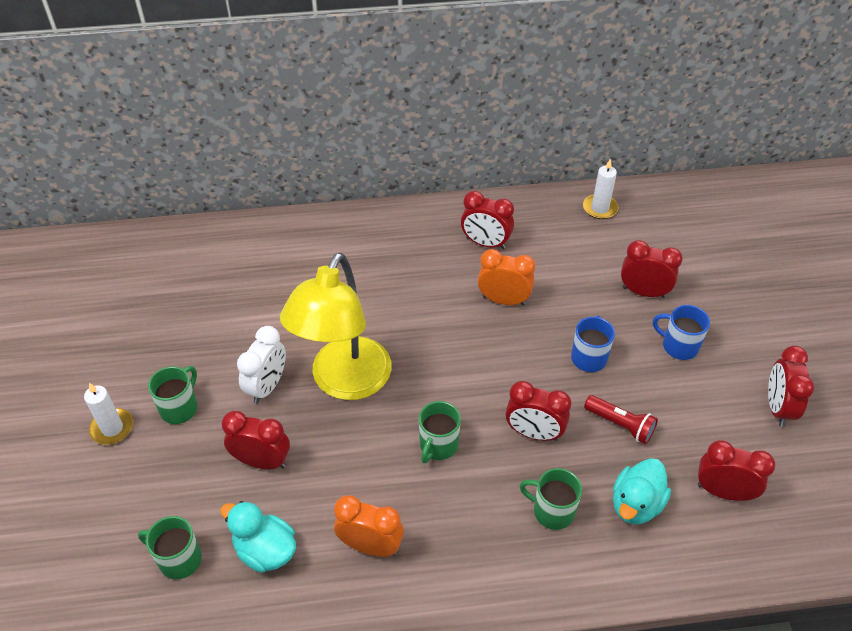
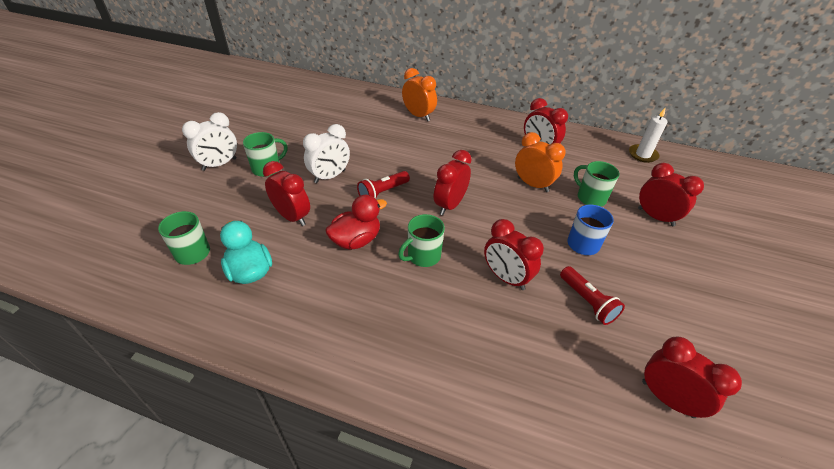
camera: 25 degrees right, 5 degrees down
white candle [84,383,133,445] -> white clock [182,112,237,171]
yellow lamp [280,253,392,400] -> red flashlight [357,171,410,199]
orange clock [334,495,404,557] -> orange clock moved to [402,68,437,121]
green mug [520,468,582,530] -> green mug moved to [574,161,619,206]
turquoise duck [613,458,671,524] -> none
blue mug [653,305,710,360] -> none
red clock [768,346,814,427] -> red clock moved to [434,150,472,215]
none -> red duck [325,195,387,250]

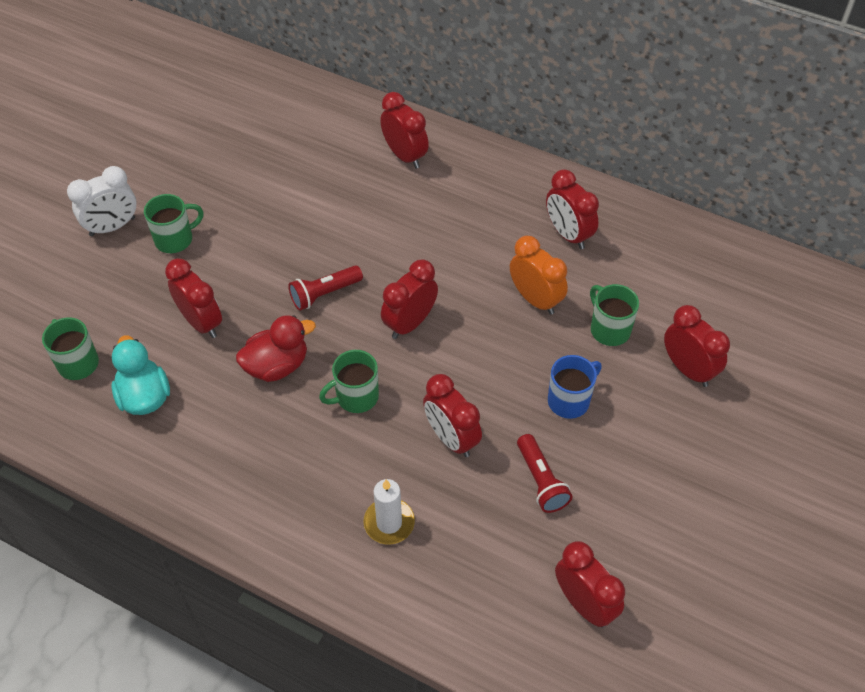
camera: 10 degrees right, 10 degrees up
white clock [303,124,350,183] -> none
orange clock [402,68,437,121] -> red clock [380,92,429,169]
white candle [629,107,668,163] -> white candle moved to [364,479,415,544]

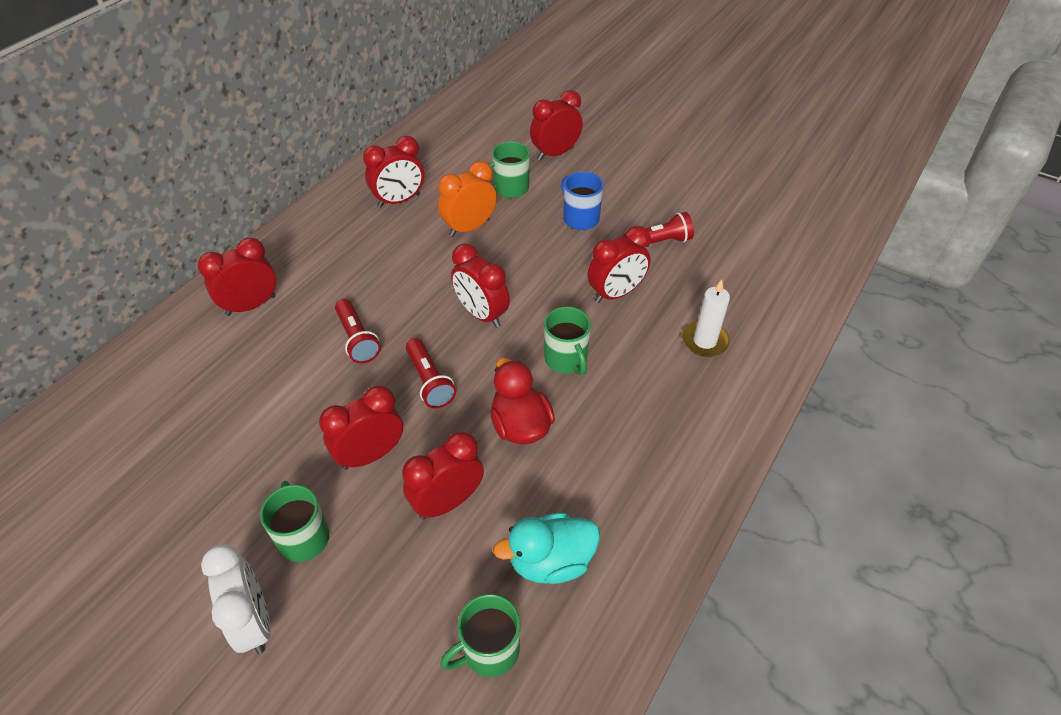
camera: 85 degrees left, 5 degrees down
red clock [555,541,625,627] -> red clock moved to [319,385,403,470]
none -> red flashlight [335,299,381,363]

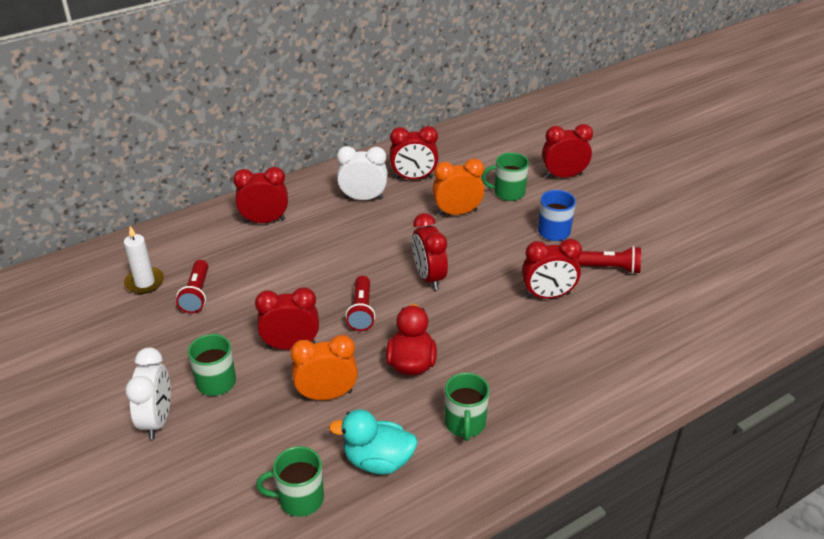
camera: 25 degrees right, 10 degrees down
red flashlight [335,299,381,363] -> red flashlight moved to [176,260,208,313]
red clock [402,431,484,519] -> orange clock [290,335,358,400]
green mug [544,307,591,375] -> green mug moved to [445,373,490,441]
white candle [682,279,730,357] -> white candle moved to [124,226,164,294]
none -> white clock [337,146,388,200]

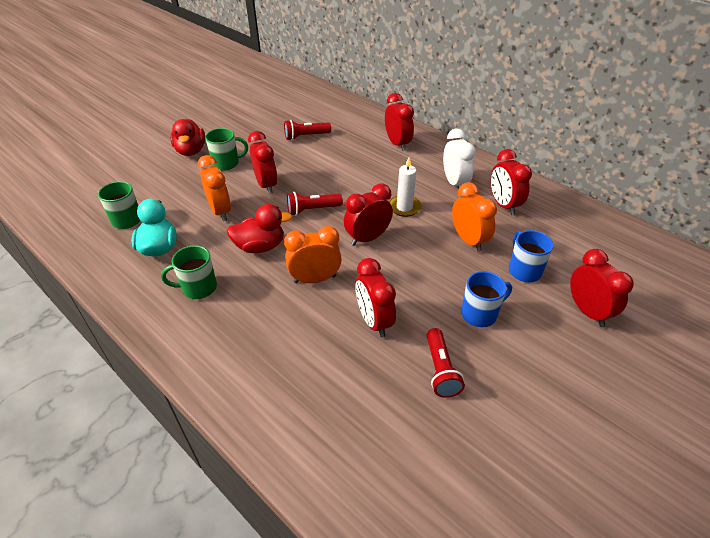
camera: 75 degrees right, 5 degrees up
white candle [124,226,164,294] -> white candle moved to [389,157,421,217]
white clock [125,348,171,439] -> red duck [170,119,205,156]
green mug [482,152,529,201] -> blue mug [509,230,553,282]
none -> orange clock [284,226,342,283]

